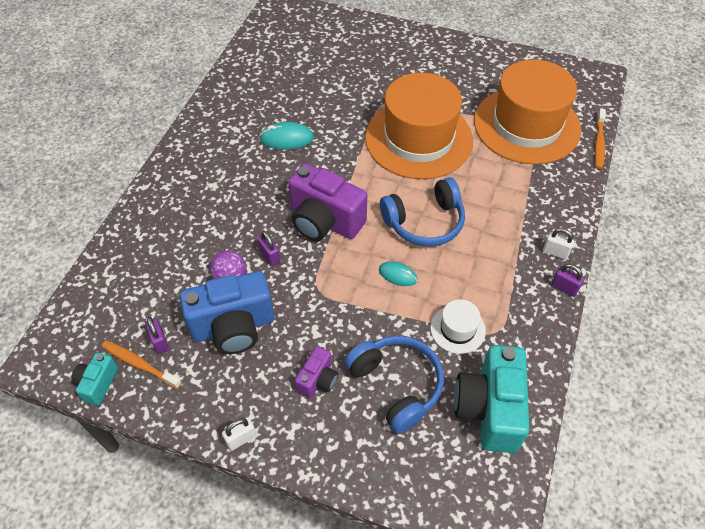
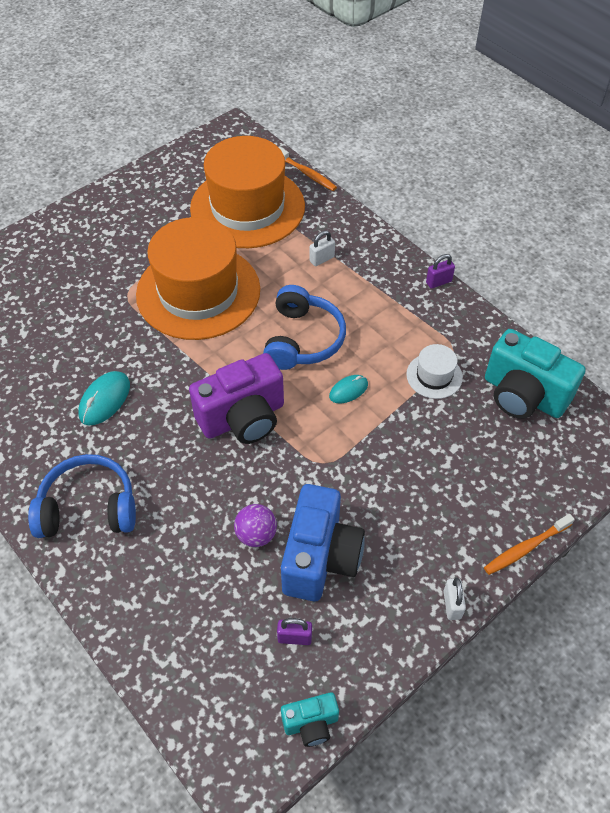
camera: 60 degrees left, 0 degrees up
turquoise camera [71,353,118,406] -> turquoise camera turned 60 degrees counterclockwise [281,692,339,747]
orange toothbrush [101,340,182,389] -> orange toothbrush moved to [484,514,575,575]
purple padlock [258,231,280,267] -> none
purple camera [295,346,338,398] -> none
blue headphones [344,336,444,434] -> blue headphones moved to [28,454,136,538]
white padlock [543,228,574,260] -> white padlock moved to [309,231,335,266]

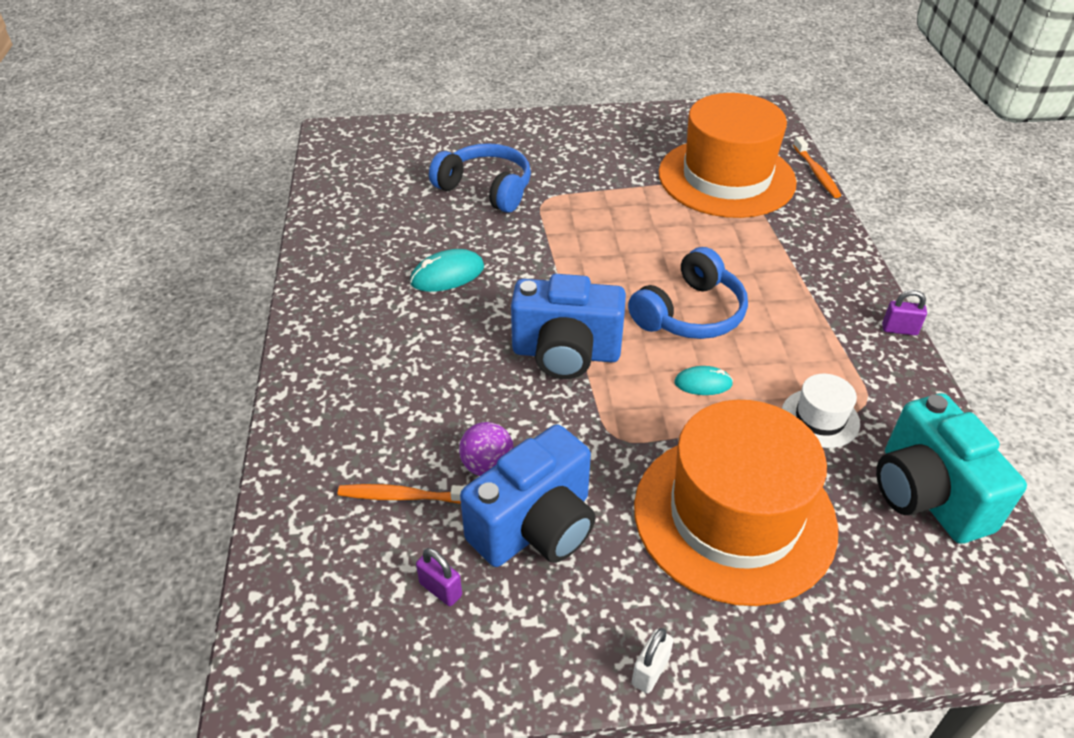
camera: 35 degrees right, 10 degrees down
blue headphones [28,454,136,538] -> blue headphones moved to [429,143,531,213]
orange hat [136,217,260,340] -> orange hat moved to [634,400,838,606]
purple camera [189,353,284,444] -> blue camera [511,274,626,379]
turquoise camera [281,692,339,747] -> none
white padlock [309,231,335,266] -> none
orange toothbrush [484,514,575,575] -> orange toothbrush moved to [338,484,465,504]

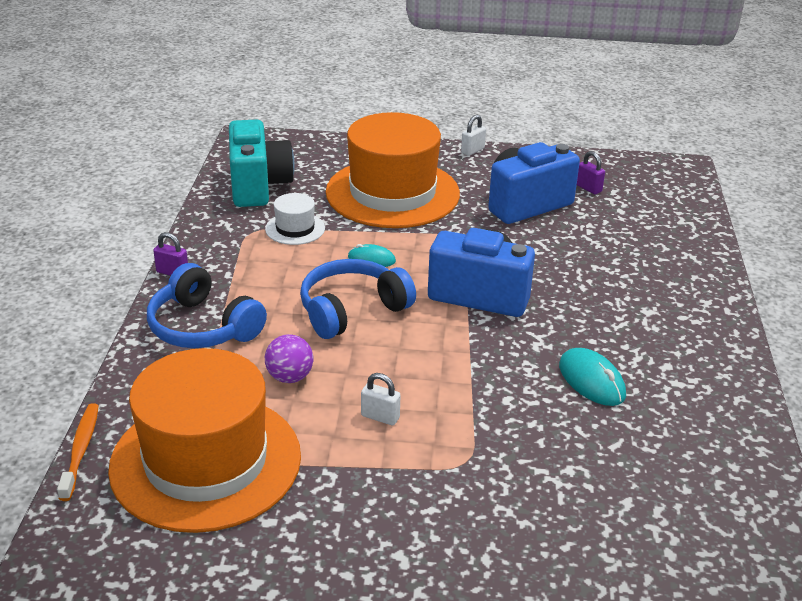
camera: 170 degrees left, 10 degrees down
orange toothbrush [338,484,465,504] -> none
turquoise mouse [410,249,484,292] -> turquoise mouse turned 75 degrees clockwise [559,348,626,406]
blue headphones [429,143,531,213] -> blue headphones moved to [147,263,267,348]
purple ball [459,422,514,476] -> purple ball moved to [265,334,313,383]
none -> white padlock [361,373,401,425]

